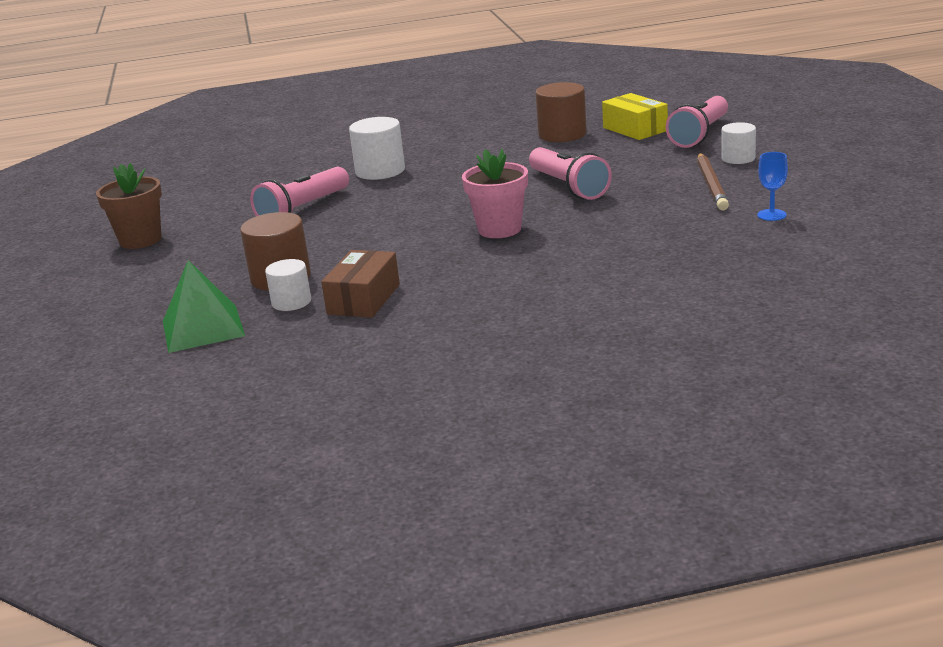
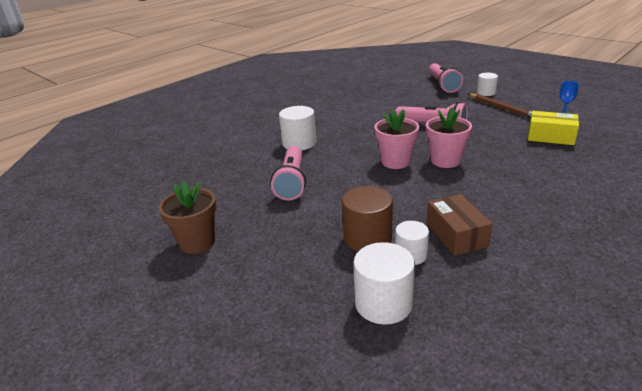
camera: 35 degrees left, 5 degrees up
green pyramid [163,260,245,353] -> white cylinder [353,242,415,325]
brown cylinder [536,82,587,142] -> none
yellow box [602,93,668,140] -> yellow box moved to [528,111,579,145]
none -> pink flower pot [374,109,419,169]

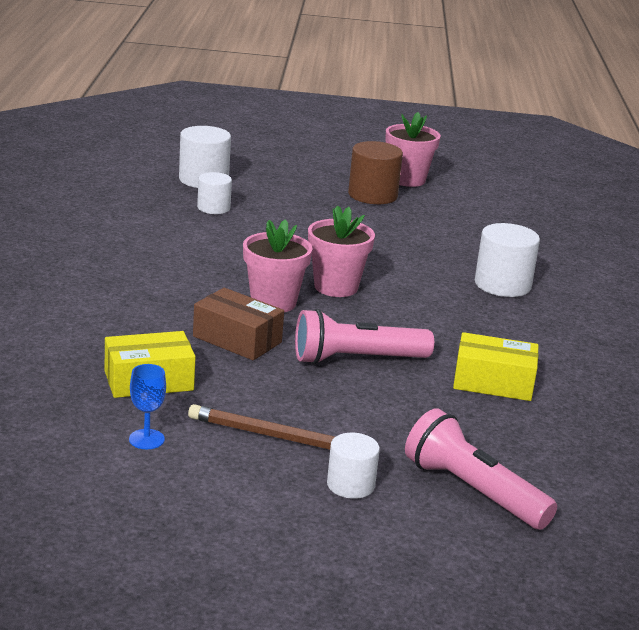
camera: 135 degrees right, 5 degrees down
brown flower pot [159,181,216,254] -> pink flower pot [385,112,441,187]
pink flashlight [271,146,306,200] -> none
brown cylinder [342,186,393,251] -> brown cylinder moved to [348,141,403,204]
brown box [427,194,492,256] -> brown box moved to [193,288,284,360]
none -> yellow box [453,332,539,401]

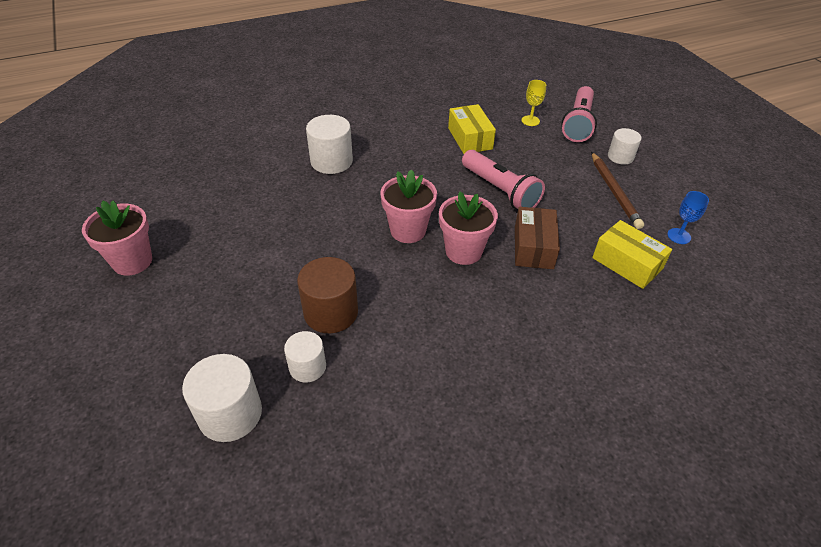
camera: 115 degrees left, 20 degrees up
brown cylinder [348,141,403,204] -> brown cylinder moved to [297,257,358,333]
none -> yellow goblet [522,80,546,126]

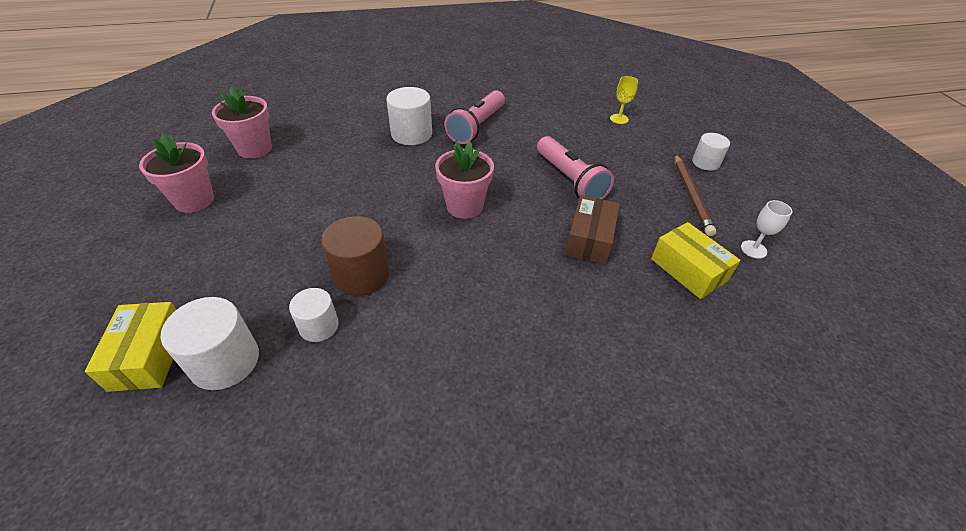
camera: 10 degrees right, 0 degrees up
pink flower pot [439,191,498,265] -> pink flower pot moved to [212,87,272,159]
yellow box [448,104,496,154] -> yellow box moved to [85,302,177,392]
pink flashlight [562,86,597,142] -> pink flashlight moved to [444,90,505,144]
blue goblet [667,191,709,244] -> white goblet [741,200,792,259]

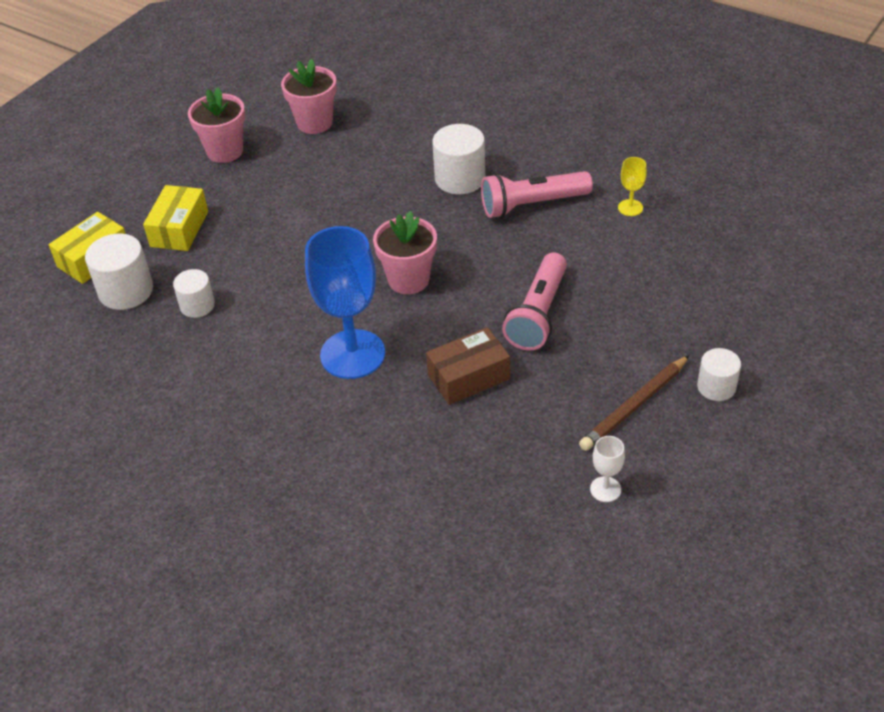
camera: 50 degrees right, 0 degrees up
brown cylinder [321,216,390,296] -> none
yellow goblet [610,76,638,124] -> yellow goblet moved to [618,157,647,216]
yellow box [651,222,741,299] -> yellow box moved to [143,185,208,251]
none -> blue goblet [305,226,385,379]

